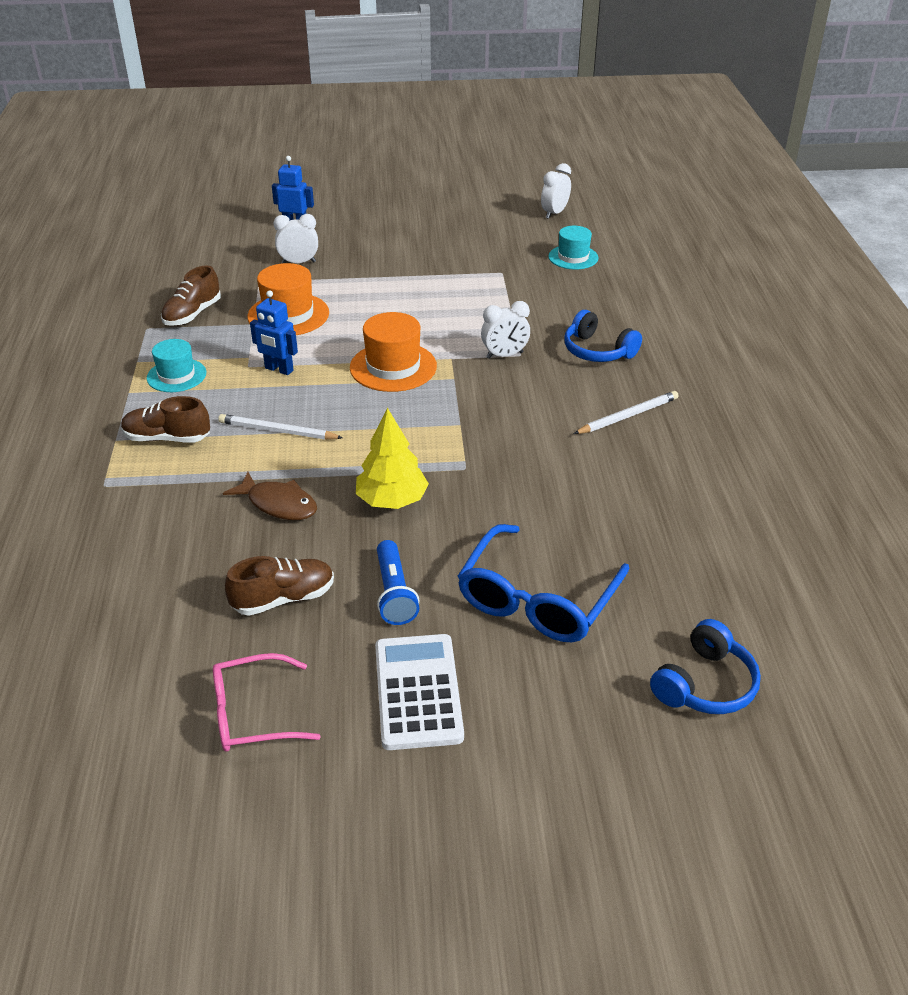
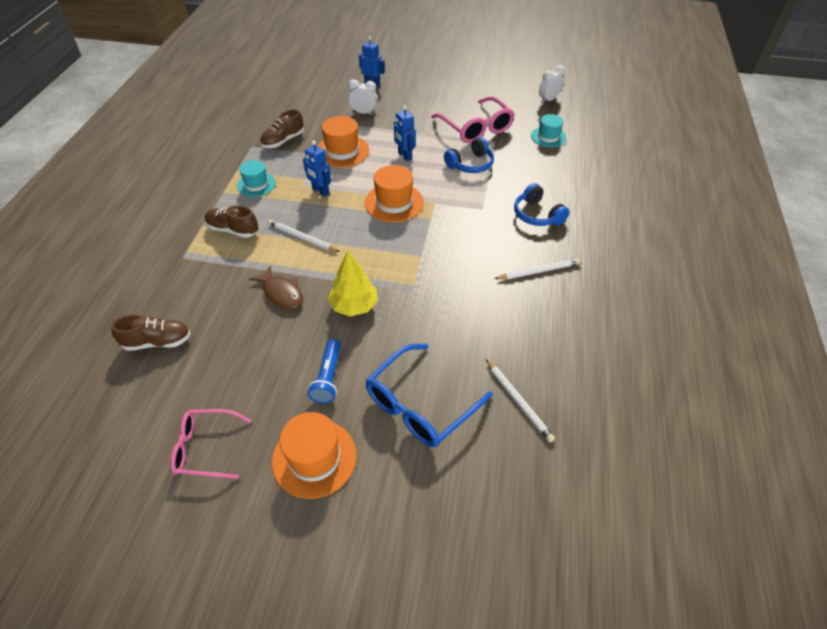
camera: 15 degrees right, 10 degrees up
brown shoe [225,556,334,616] -> brown shoe moved to [111,315,191,351]
white calculator [375,634,464,750] -> orange hat [272,412,356,499]
white clock [481,301,530,359] -> none
blue headphones [650,619,761,714] -> blue headphones moved to [444,137,494,173]
none -> blue robot [394,105,416,161]
none -> pink glasses [431,96,515,143]
none -> white pencil [486,359,555,442]

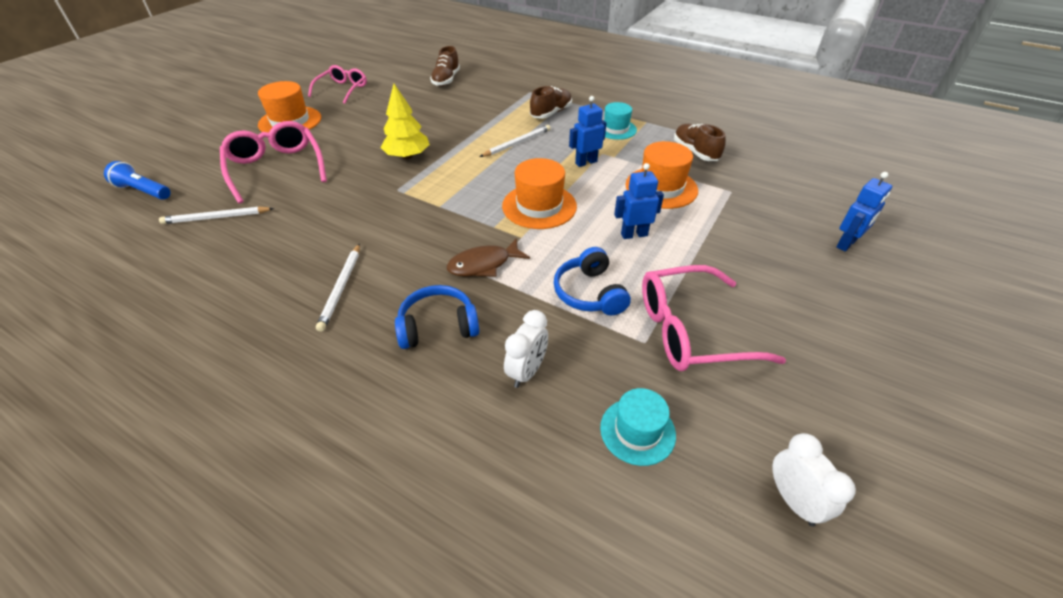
camera: 110 degrees right, 5 degrees down
brown fish [249,266,303,309] -> brown fish moved to [447,238,530,277]
blue flashlight [308,339,341,404] -> blue flashlight moved to [104,161,171,200]
white clock [348,79,378,114] -> white clock moved to [504,310,548,388]
blue glasses [365,344,492,448] -> pink glasses [220,121,327,203]

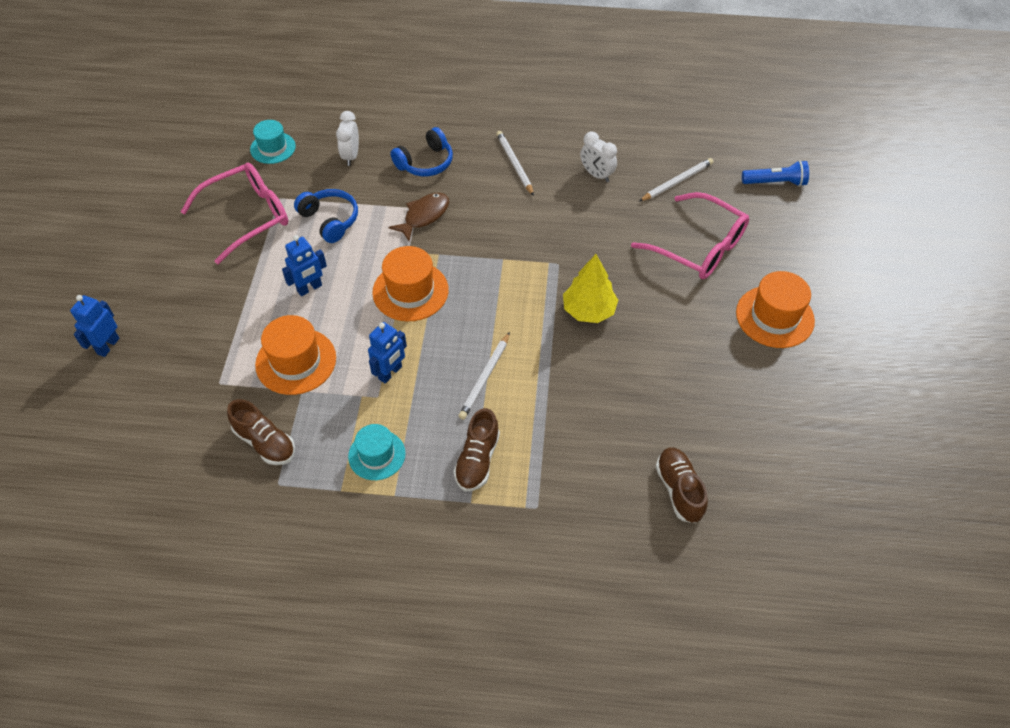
camera: 155 degrees right, 10 degrees up
pink glasses [308,65,367,104] -> none
white clock [772,433,856,526] -> white clock moved to [580,132,617,182]

